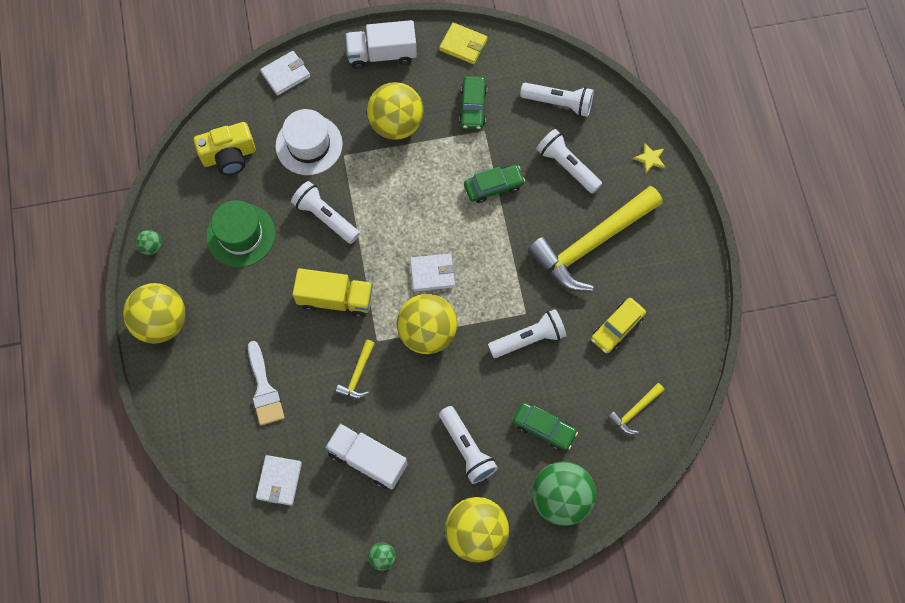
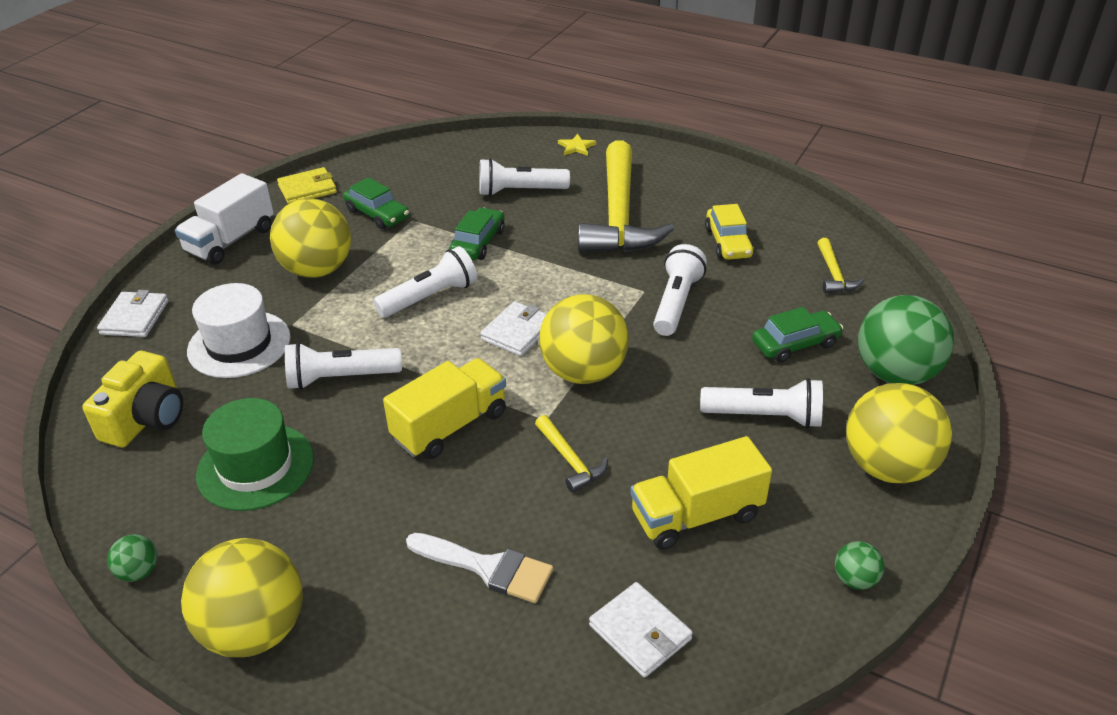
camera: 50 degrees left, 30 degrees down
white truck [325,423,407,489] -> yellow truck [630,436,772,550]
white flashlight [520,83,594,117] -> white flashlight moved to [373,246,477,318]

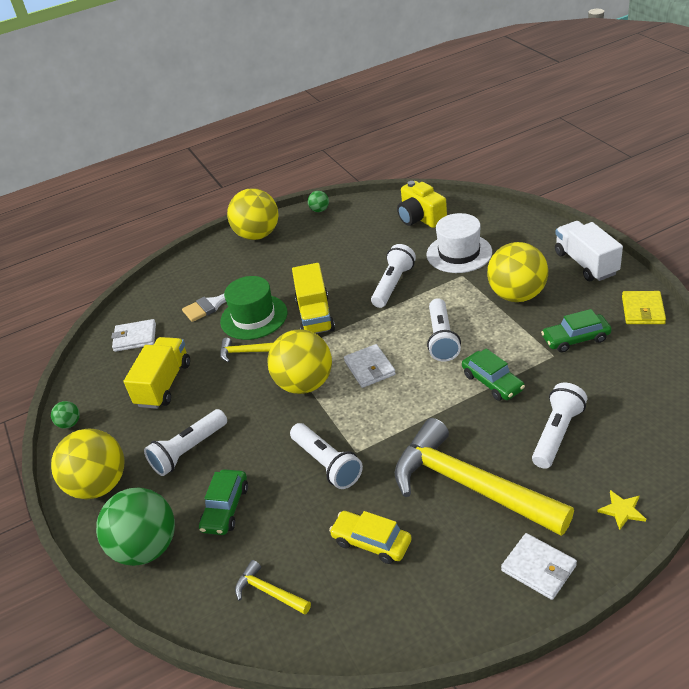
camera: 130 degrees right, 0 degrees up
white wallet [97,290,169,337] -> white wallet moved to [501,533,577,600]
green hat [196,398,314,511] -> green hat moved to [220,276,287,340]

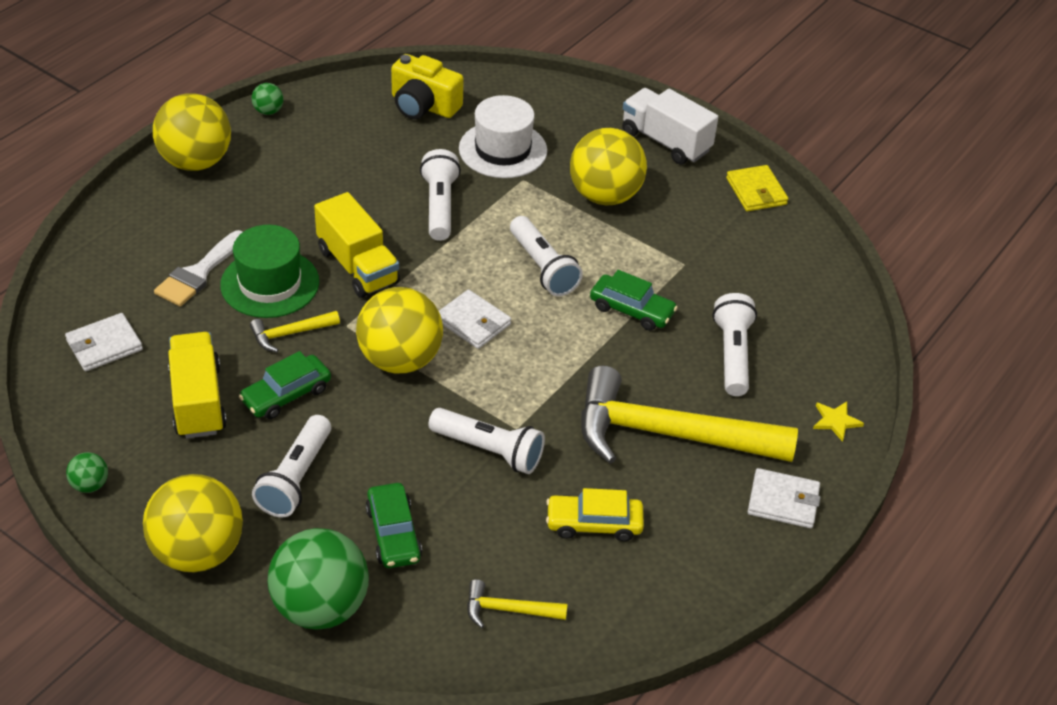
camera: 35 degrees left, 5 degrees up
green car [541,309,612,353] -> green car moved to [239,351,331,419]

